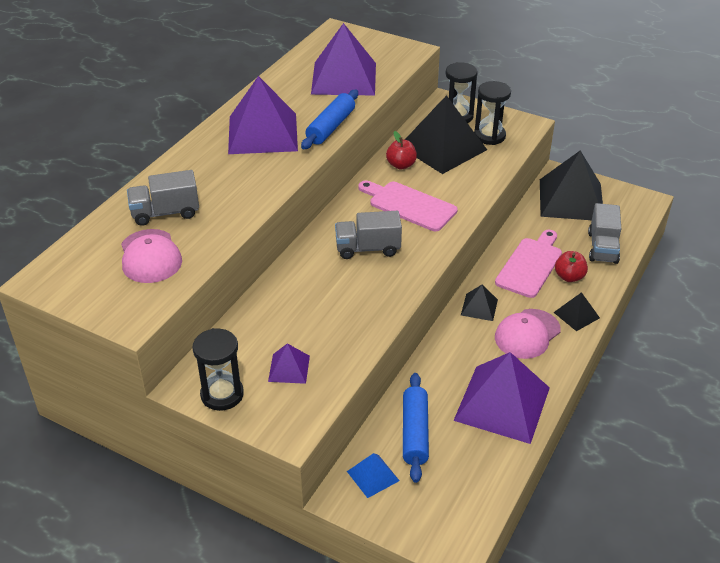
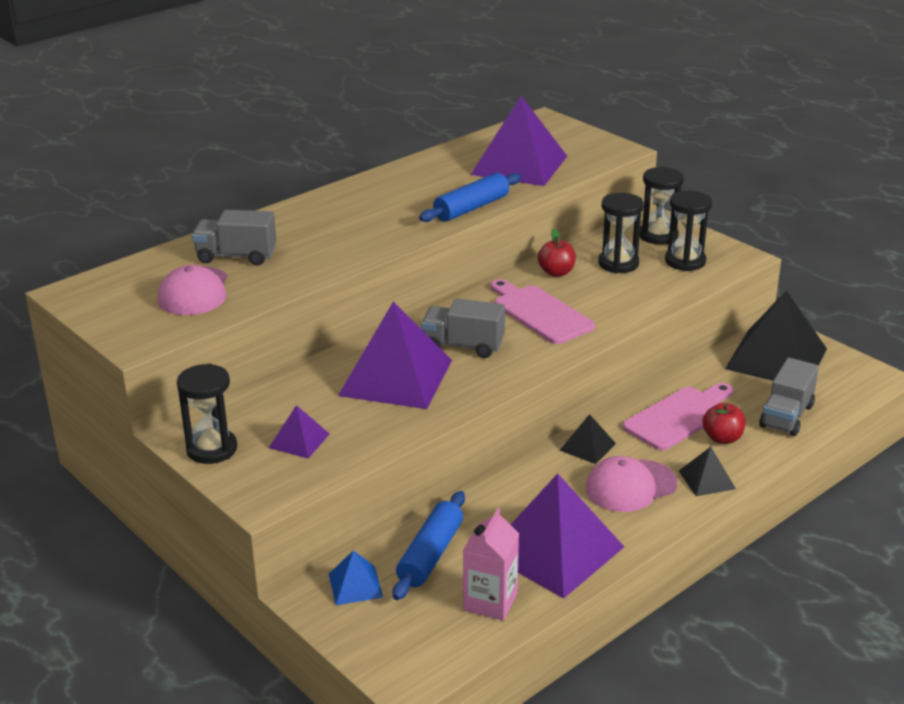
camera: 20 degrees right, 10 degrees down
purple pyramid [228,76,298,154] -> purple pyramid moved to [338,302,452,409]
black pyramid [405,95,487,174] -> black hourglass [598,193,644,274]
none -> pink carton [463,508,519,621]

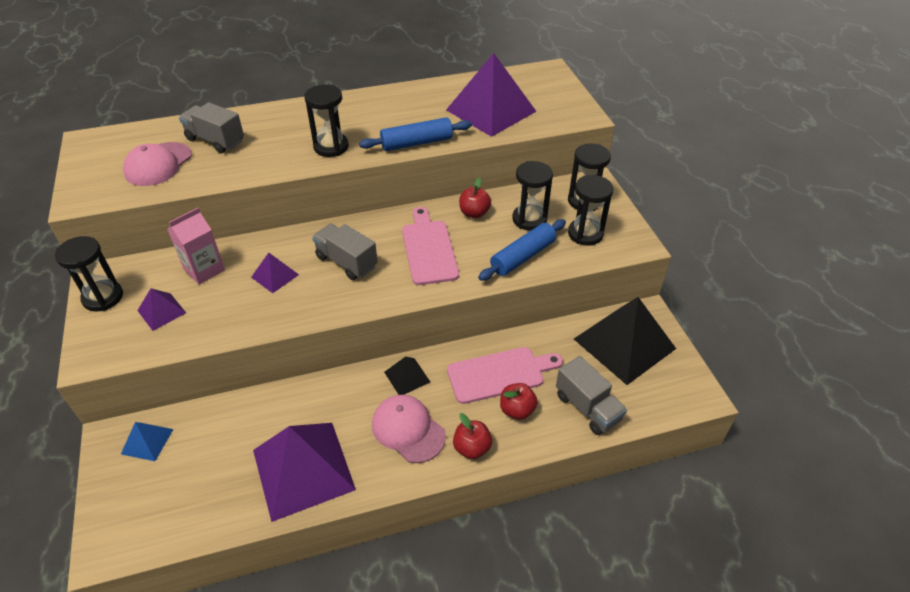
camera: 25 degrees right, 15 degrees up
purple pyramid [338,302,452,409] -> purple pyramid [251,253,299,293], size x0.46
blue rolling pin [393,491,465,600] -> blue rolling pin moved to [478,219,566,281]
pink carton [463,508,519,621] -> pink carton moved to [167,208,225,285]
pink cap [585,456,678,512] -> pink cap turned 45 degrees clockwise [372,395,446,463]
black pyramid [679,447,736,496] -> red apple [453,413,492,459]
grey truck [759,358,819,436] -> grey truck turned 90 degrees counterclockwise [556,356,627,435]
none -> black hourglass [304,85,349,157]

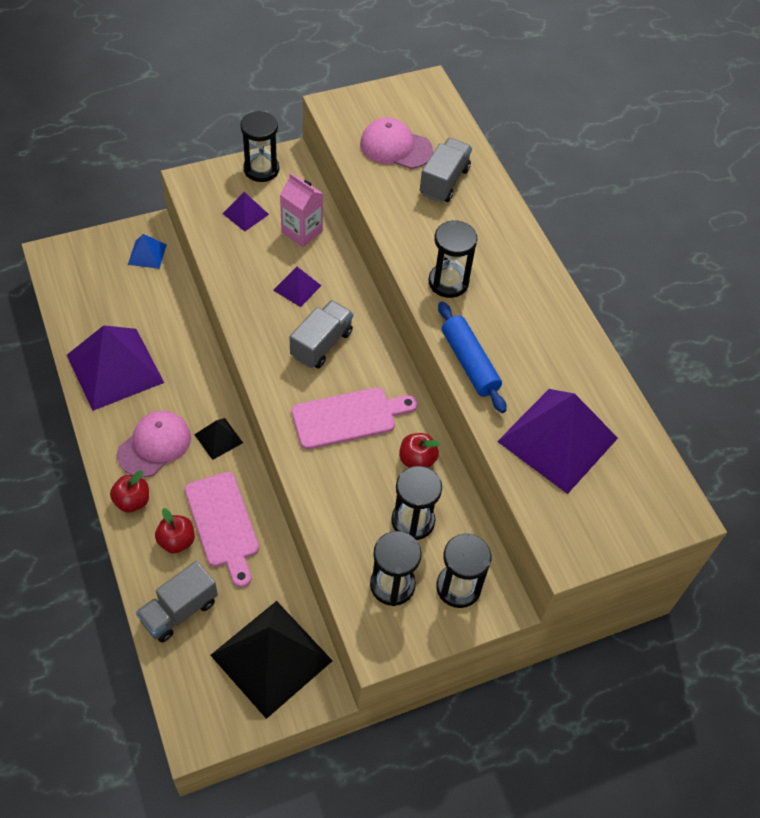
camera: 80 degrees right, 10 degrees up
blue rolling pin [478,219,566,281] -> none

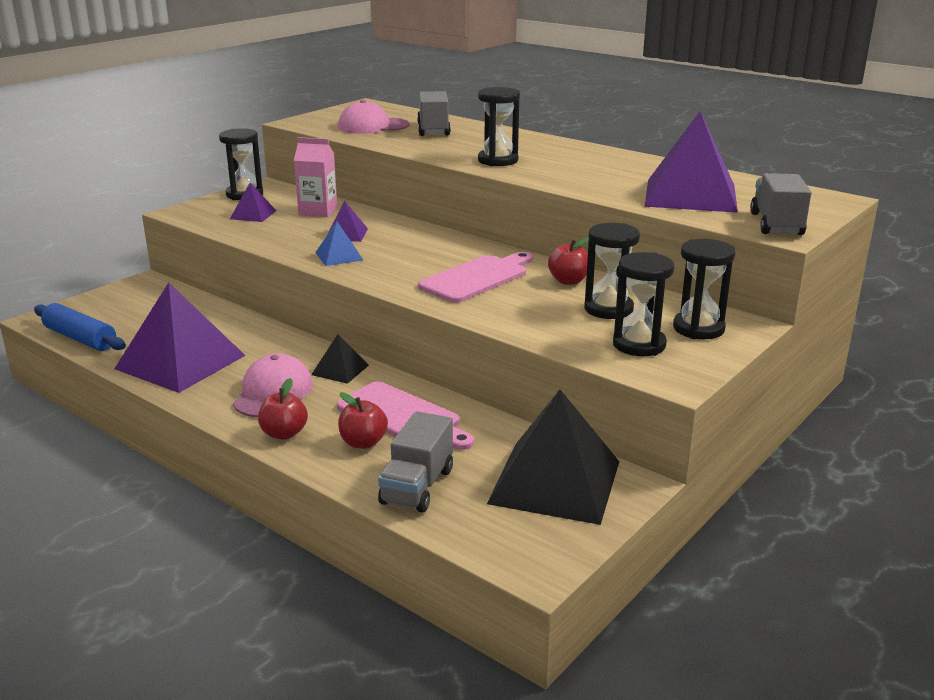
camera: 25 degrees left, 30 degrees down
blue pyramid [128,234,167,269] -> blue pyramid moved to [315,222,363,266]
grey truck [290,300,353,369] -> grey truck moved to [750,173,812,235]
blue rolling pin [438,302,506,413] -> blue rolling pin moved to [34,303,126,351]

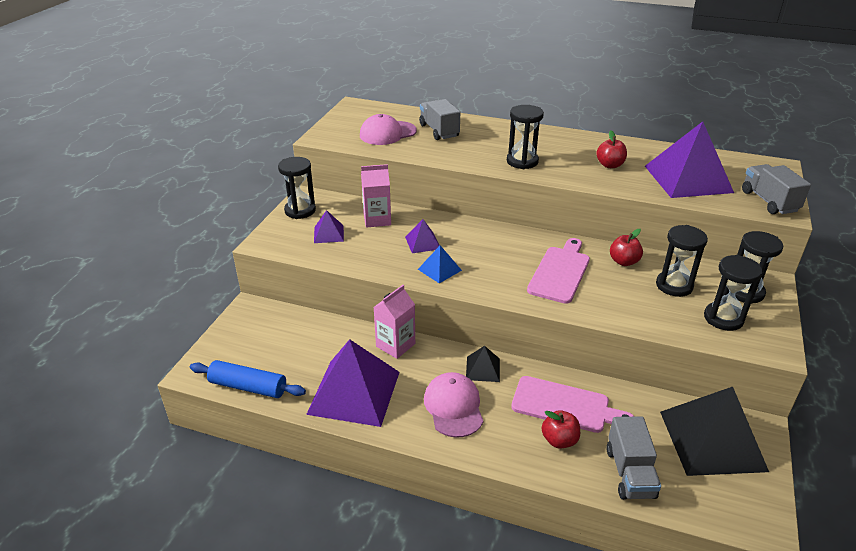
camera: 20 degrees left, 10 degrees up
red apple [258,378,308,440] -> red apple moved to [596,131,627,168]
none -> pink carton [374,285,415,359]

